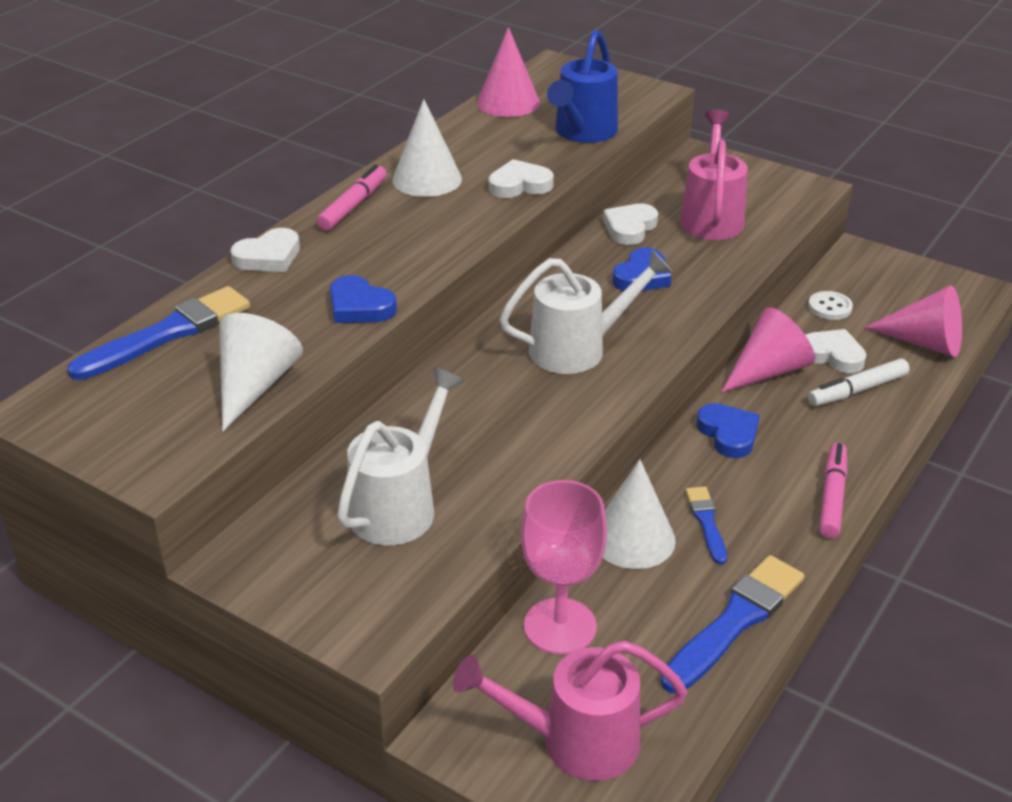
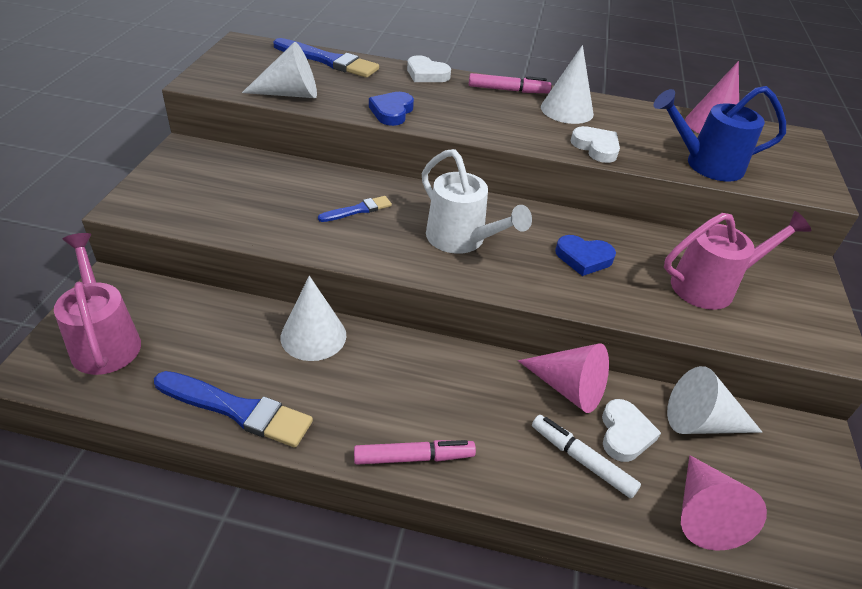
camera: 65 degrees right, 5 degrees up
white watering can [337,367,464,545] -> none
pink goblet [521,480,607,655] -> none
white heart [603,203,658,245] -> none
blue brush [686,487,727,565] -> blue brush moved to [318,196,392,222]
blue heart [696,403,760,458] -> none
white button [808,291,853,320] -> white cone [667,366,763,434]

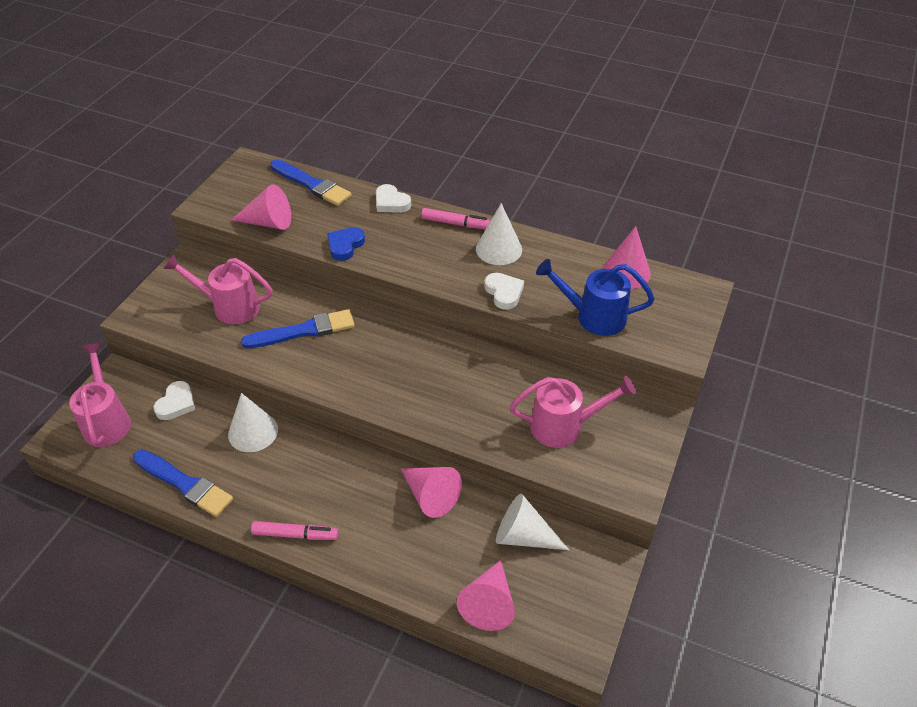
camera: 15 degrees right, 5 degrees up
white cone [242,42,317,98] -> pink cone [231,184,291,230]
blue brush [318,196,392,222] -> blue brush [241,309,355,348], size x1.83
white watering can [422,149,532,254] -> none
white marker [532,415,641,499] -> none
blue heart [555,235,616,276] -> none
white heart [602,399,661,462] -> white heart moved to [153,381,195,420]
none -> pink watering can [163,254,273,325]

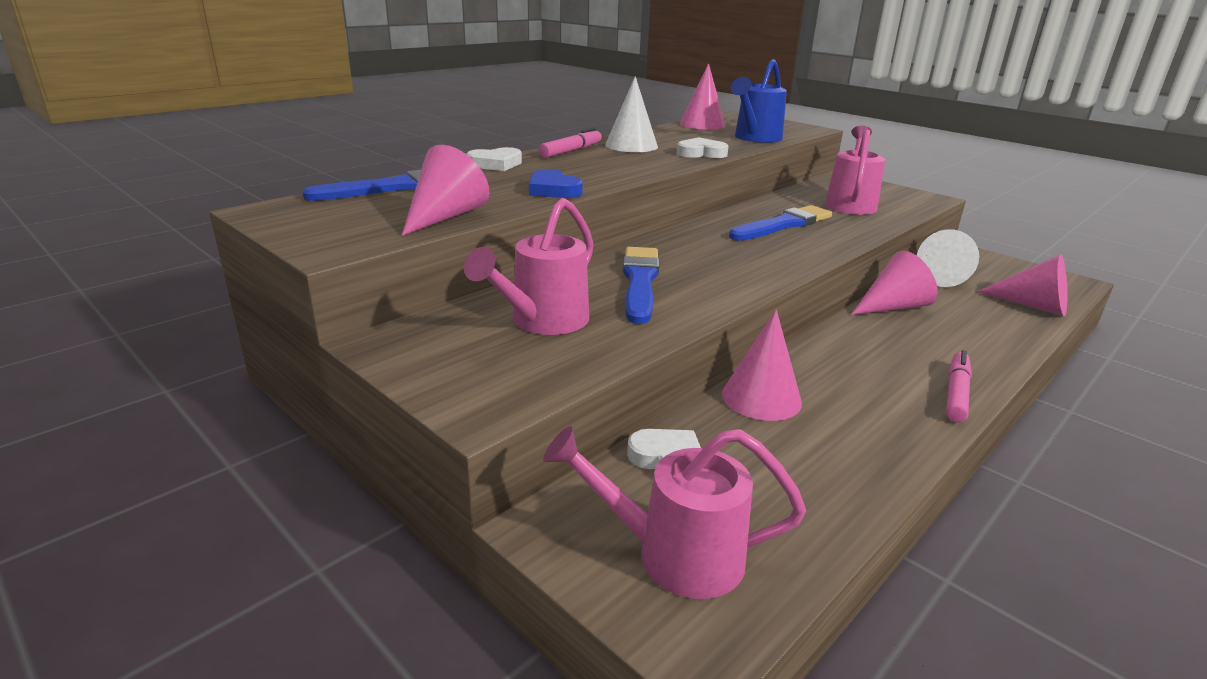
camera: 70 degrees left, 20 degrees down
blue brush [133,450,233,517] -> blue brush moved to [729,205,832,241]
white cone [228,393,278,452] -> pink cone [722,310,802,421]

